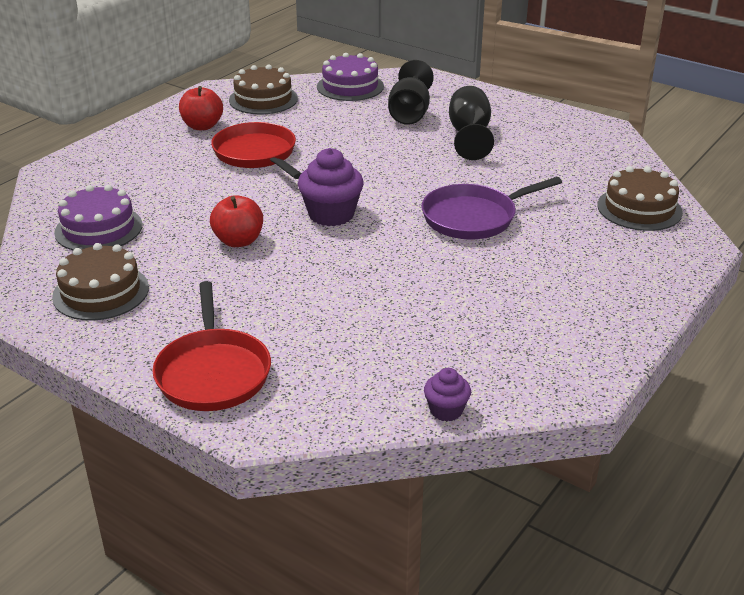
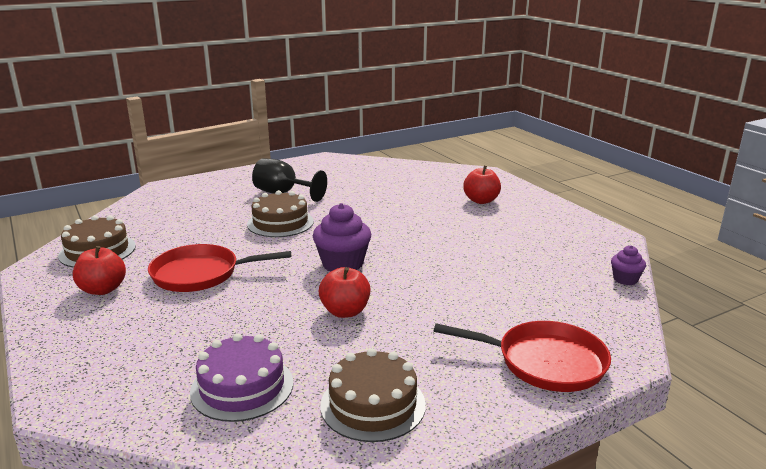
camera: 65 degrees left, 10 degrees down
purple cake [317,53,384,101] -> none
black goblet [388,60,434,125] -> none
purple pan [421,177,562,239] -> none
brown cake [597,166,683,231] -> brown cake moved to [247,190,314,237]
none -> red apple [463,166,501,204]

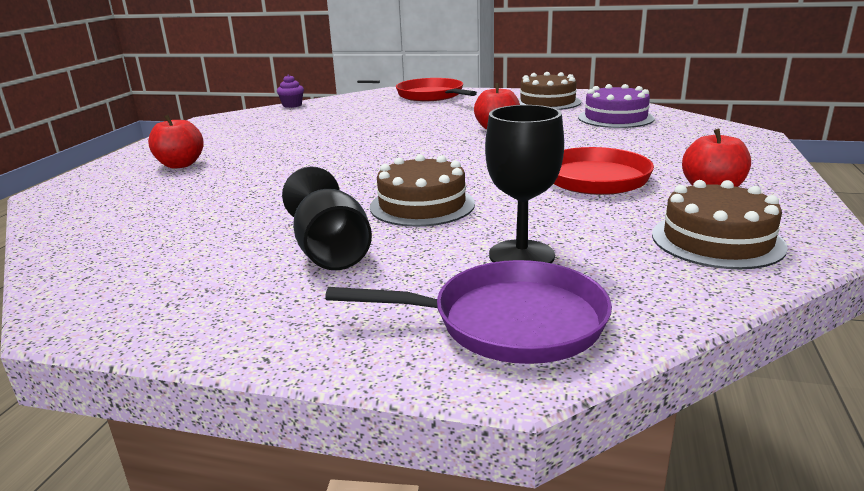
camera: 135 degrees left, 0 degrees up
purple cupcake [313,203,371,271] -> none
none -> purple pan [325,260,612,364]
none -> black goblet [485,105,564,263]

